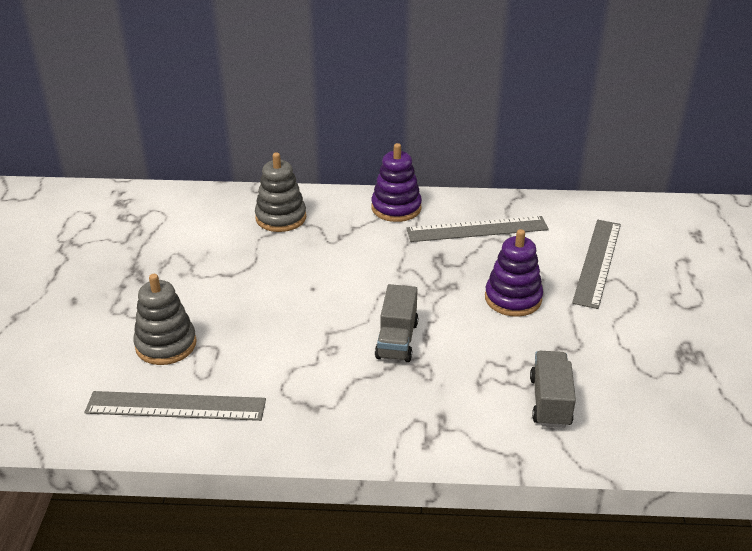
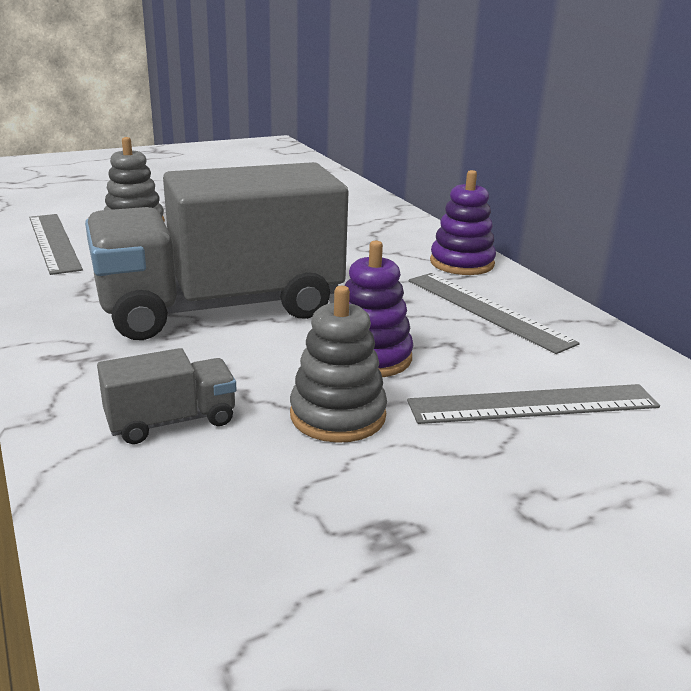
camera: 60 degrees right, 10 degrees down
grey stacking toy [255,152,306,232] -> grey stacking toy moved to [290,286,387,443]
grey truck [375,284,418,362] -> grey truck [85,162,349,340], size x2.48

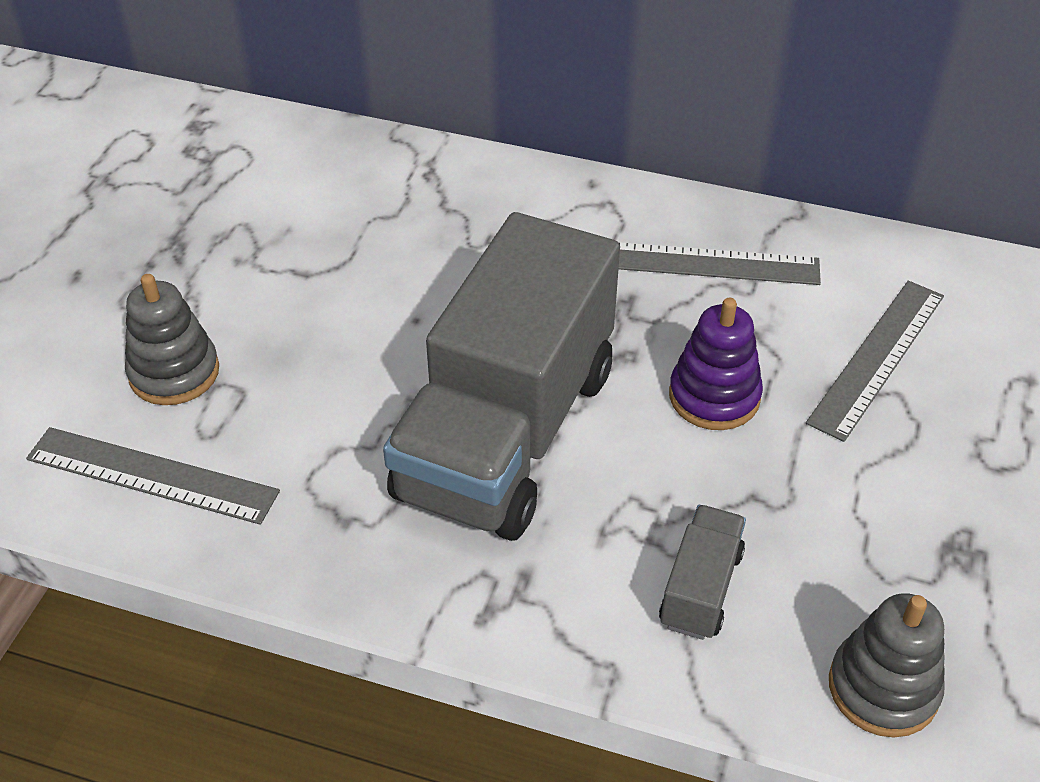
camera: 45 degrees left, 20 degrees up
grey stacking toy [290,286,387,443] -> grey stacking toy moved to [829,593,945,737]
purple stacking toy [430,170,496,275] -> none

